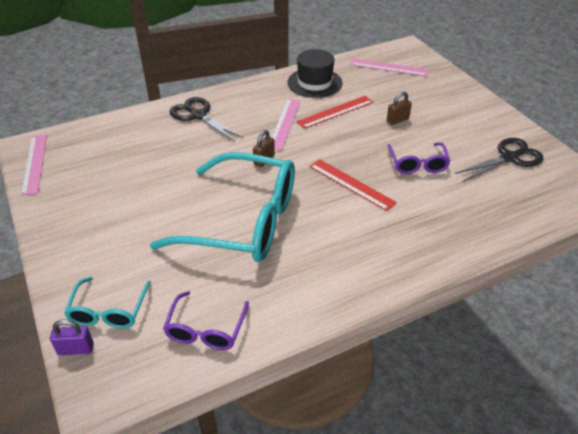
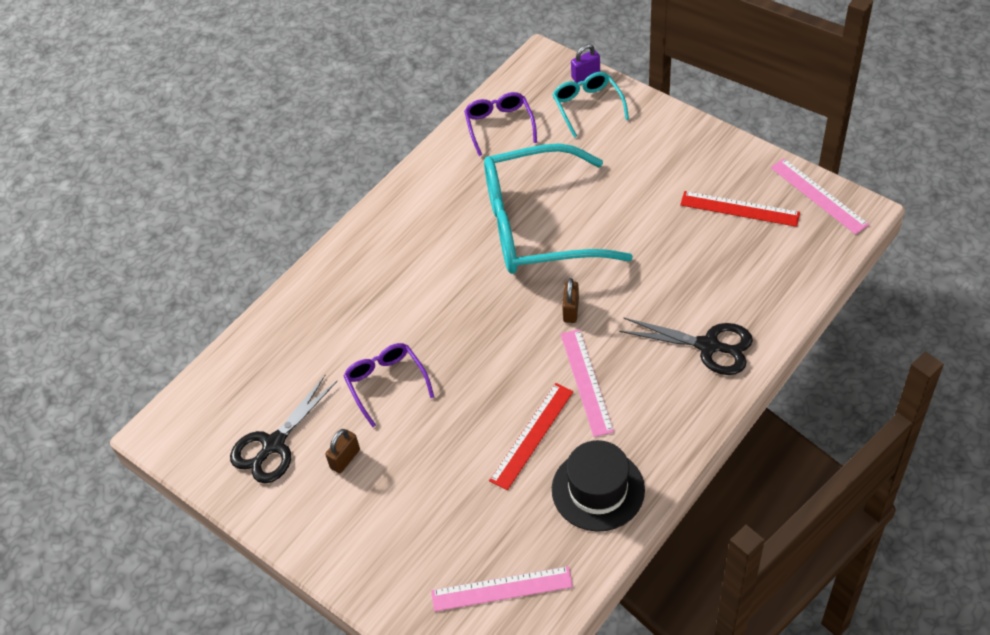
camera: 160 degrees right, 10 degrees up
red ruler [309,159,397,211] -> red ruler moved to [680,191,800,227]
brown padlock [387,92,412,125] -> brown padlock moved to [325,429,360,473]

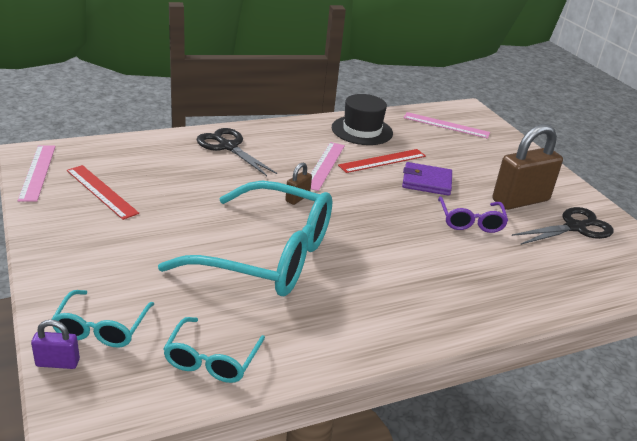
camera: 160 degrees left, 20 degrees down
brown padlock [325,429,360,473] -> brown padlock [493,124,563,210], size x2.21
purple glasses [464,92,537,156] -> turquoise glasses [163,317,265,383]
none -> purple wallet [402,162,452,196]

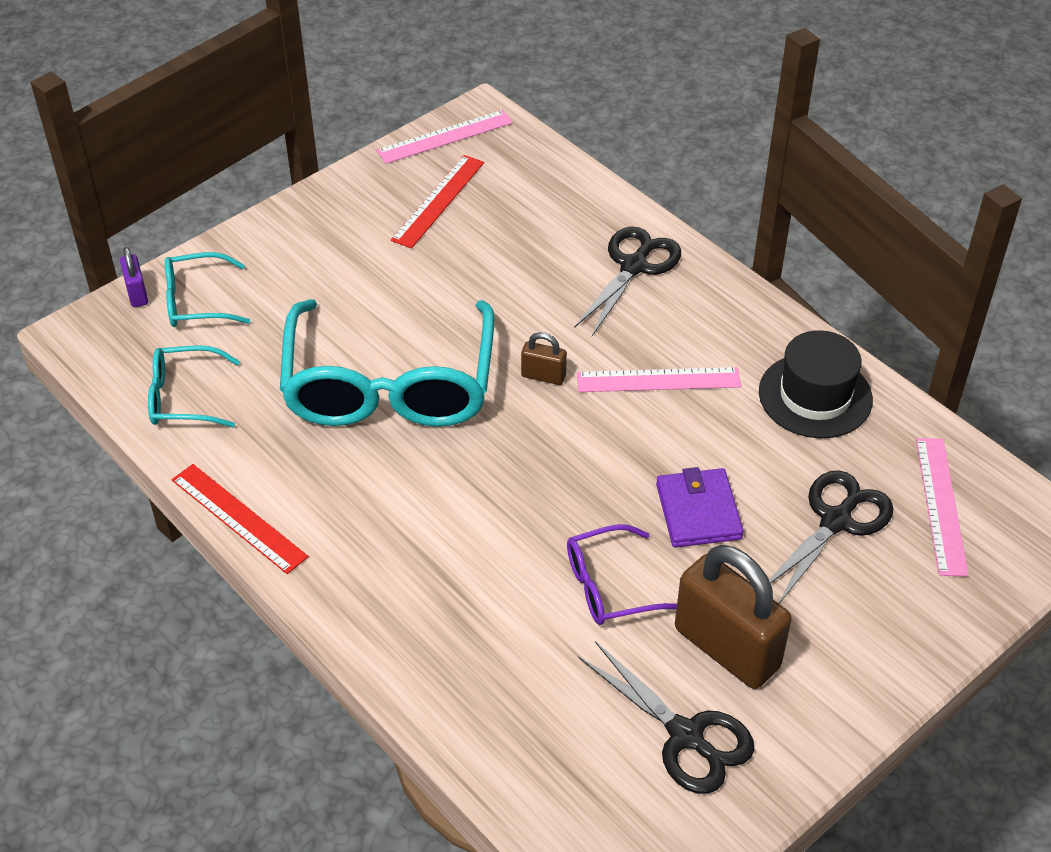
camera: 75 degrees right, 15 degrees up
red ruler [338,149,426,173] -> red ruler moved to [172,464,309,574]
none -> black scissors [769,470,894,604]

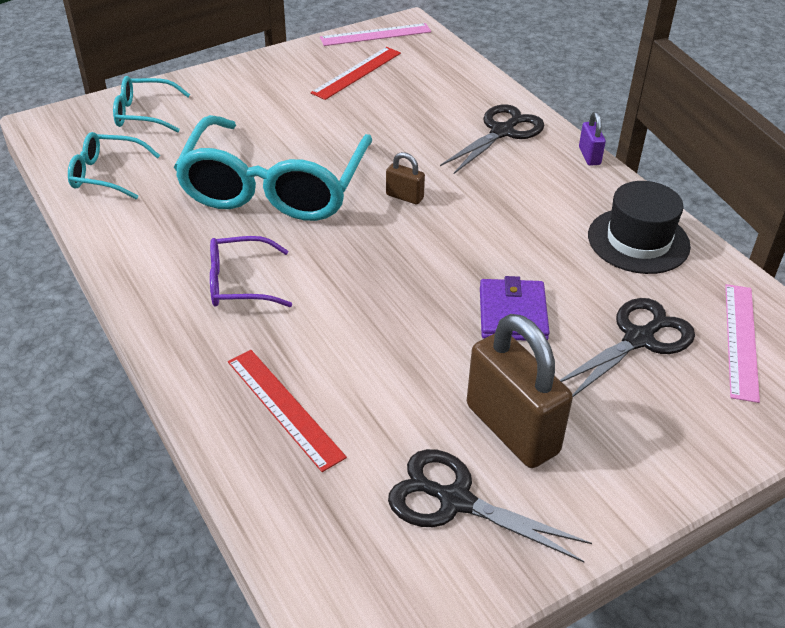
camera: 10 degrees right, 5 degrees down
purple padlock [120,247,148,307] -> purple padlock moved to [579,112,606,166]
red ruler [172,464,309,574] -> red ruler moved to [228,350,347,472]
purple glasses [567,524,677,625] -> purple glasses moved to [210,236,292,307]
pink ruler [577,367,741,392] -> none
black scissors [578,641,755,794] -> black scissors turned 150 degrees clockwise [388,449,592,562]

